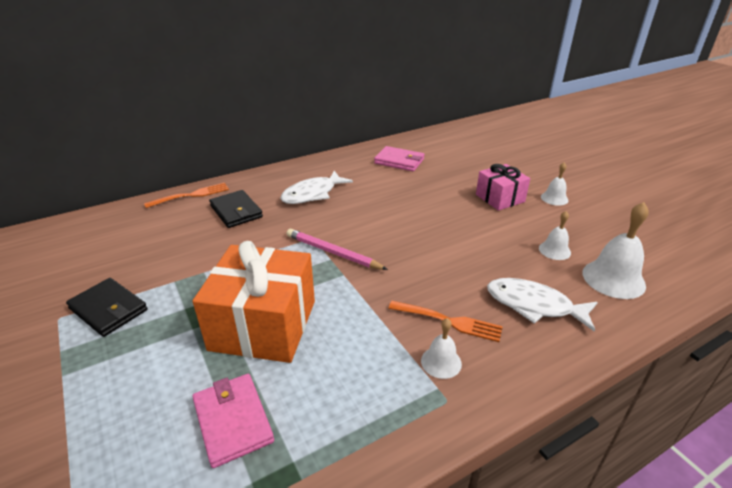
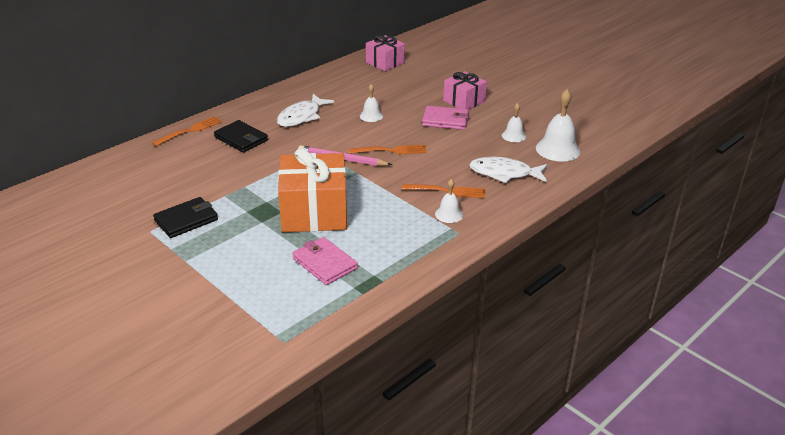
camera: 15 degrees left, 0 degrees up
black wallet [66,278,148,337] -> black wallet turned 60 degrees counterclockwise [153,197,218,238]
pink wallet [374,146,425,171] -> pink wallet moved to [422,106,469,130]
white bell [541,162,568,206] -> white bell moved to [360,84,383,122]
none -> orange fork [349,145,427,154]
none -> pink gift [366,35,405,71]

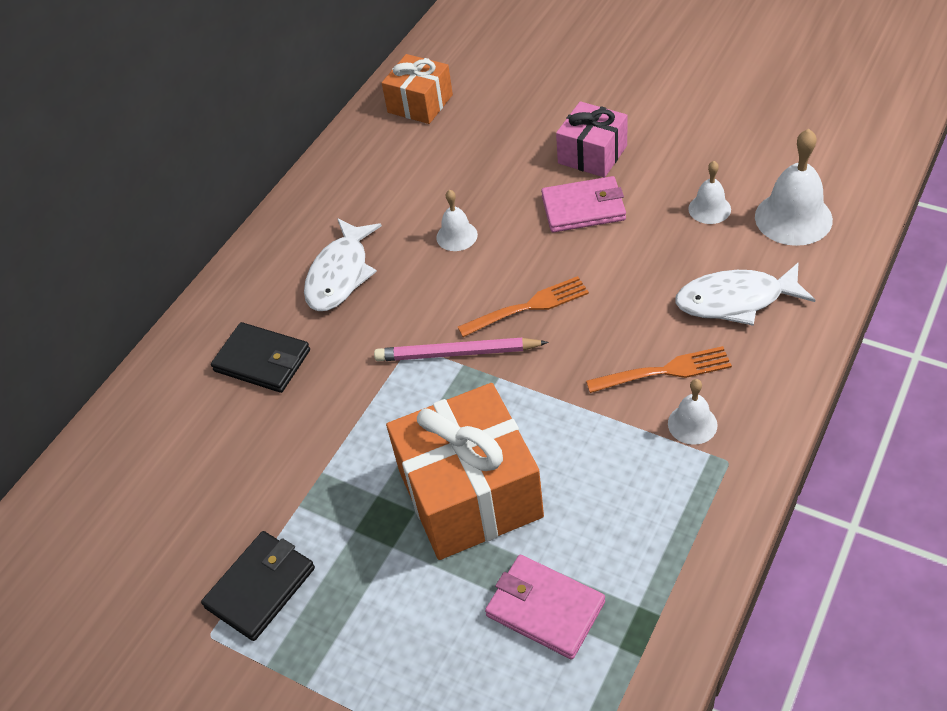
camera: 10 degrees left, 15 degrees up
orange fork [152,116,222,146] -> none
pink gift [366,35,405,71] -> orange gift [382,54,453,124]

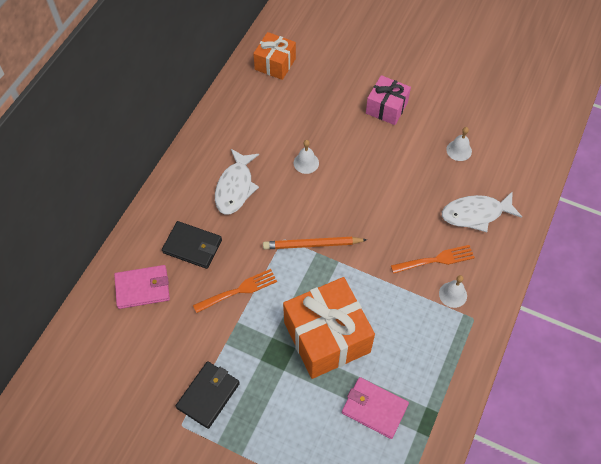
camera: 10 degrees left, 10 degrees up
pink pencil [374,338,549,361] -> orange pencil [263,237,367,249]
orange fork [458,276,589,337] -> orange fork moved to [193,269,277,313]
pink wallet [541,176,626,232] -> pink wallet moved to [114,265,170,309]
white bell [755,129,833,246] -> none

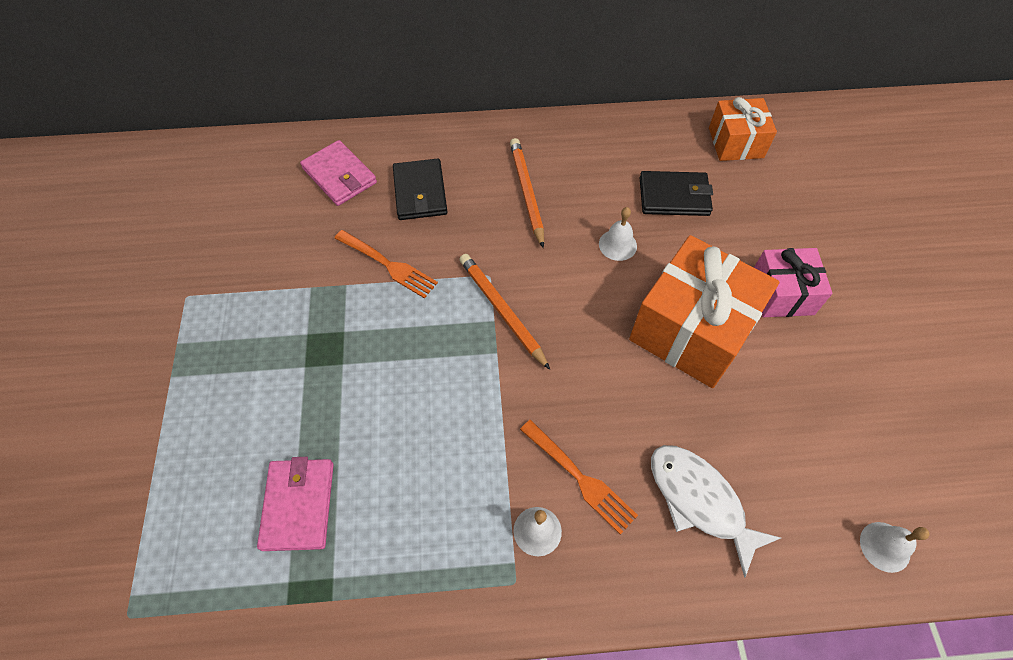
camera: 60 degrees right, 0 degrees up
black wallet [176,361,240,429] -> black wallet moved to [640,171,713,216]
white fish [215,149,259,215] -> orange pencil [510,138,544,248]
orange gift [283,277,375,379] -> orange gift moved to [629,235,780,388]
white bell [446,127,472,161] -> white bell moved to [860,522,929,573]

